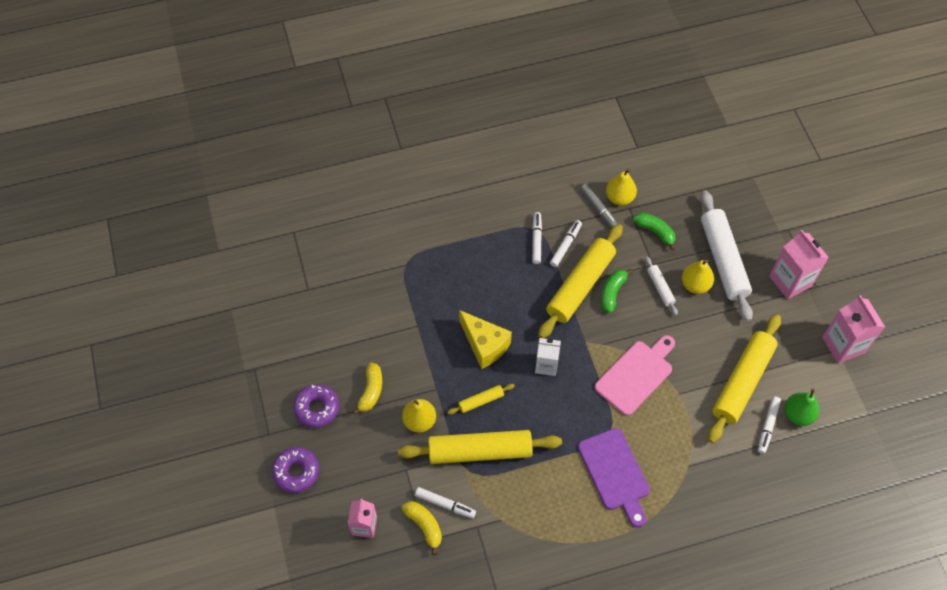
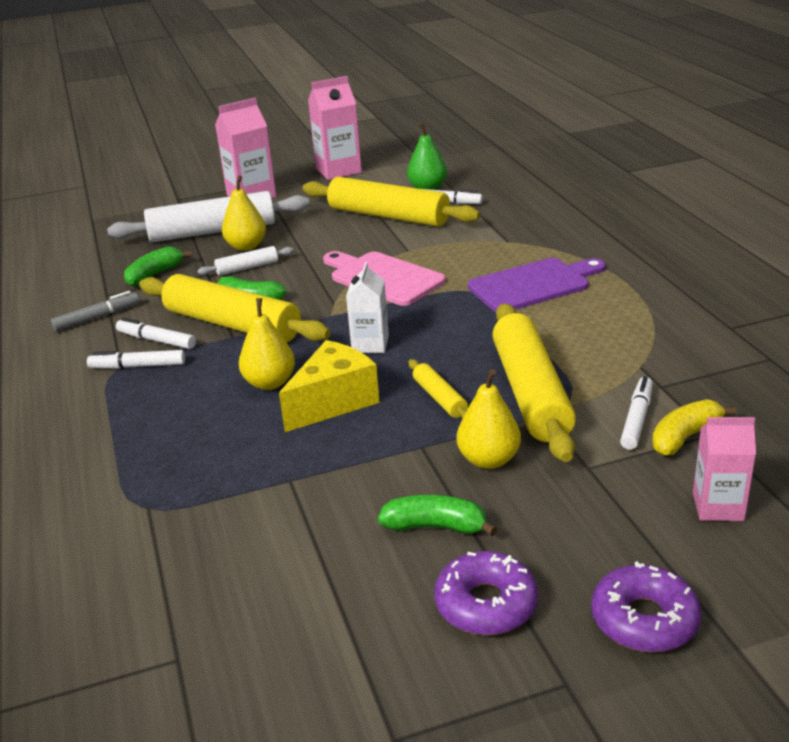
camera: 90 degrees left, 30 degrees down
yellow banana [353,363,382,415] -> green banana [378,495,497,536]
yellow pear [606,168,637,205] -> yellow pear moved to [239,298,295,390]

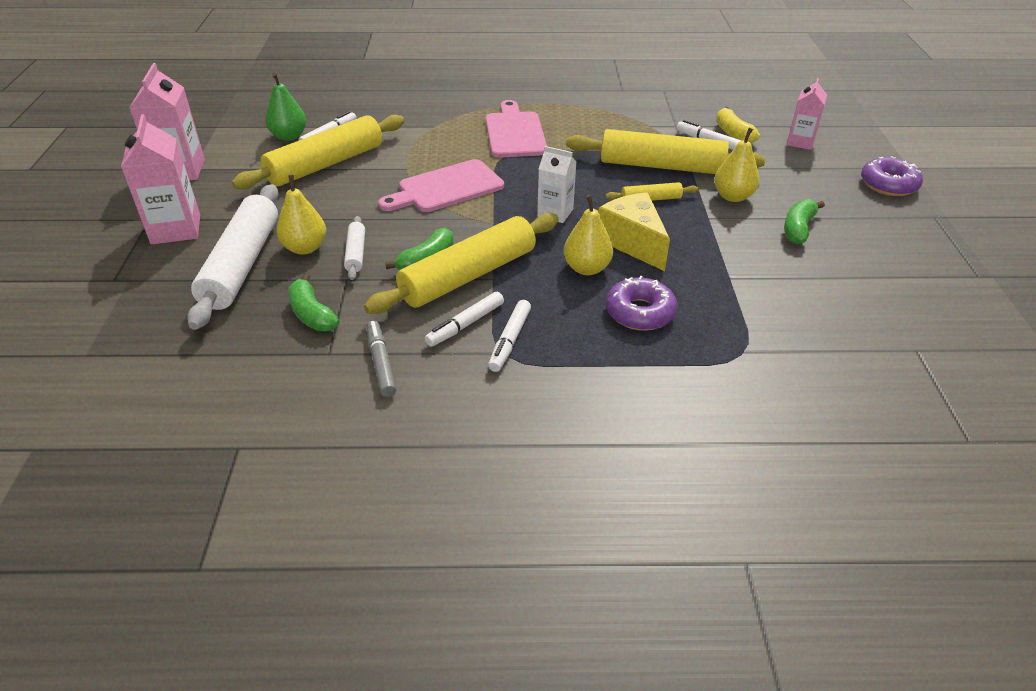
camera: 75 degrees left, 10 degrees up
purple donut [434,551,538,635] -> purple donut moved to [606,276,678,331]
purple cutting board [468,258,606,312] -> pink cutting board [486,100,547,158]

